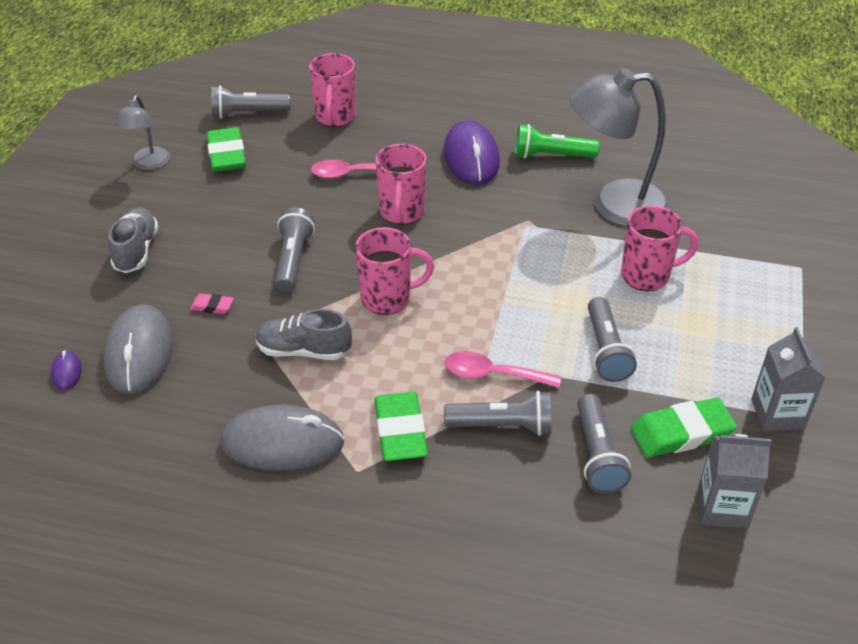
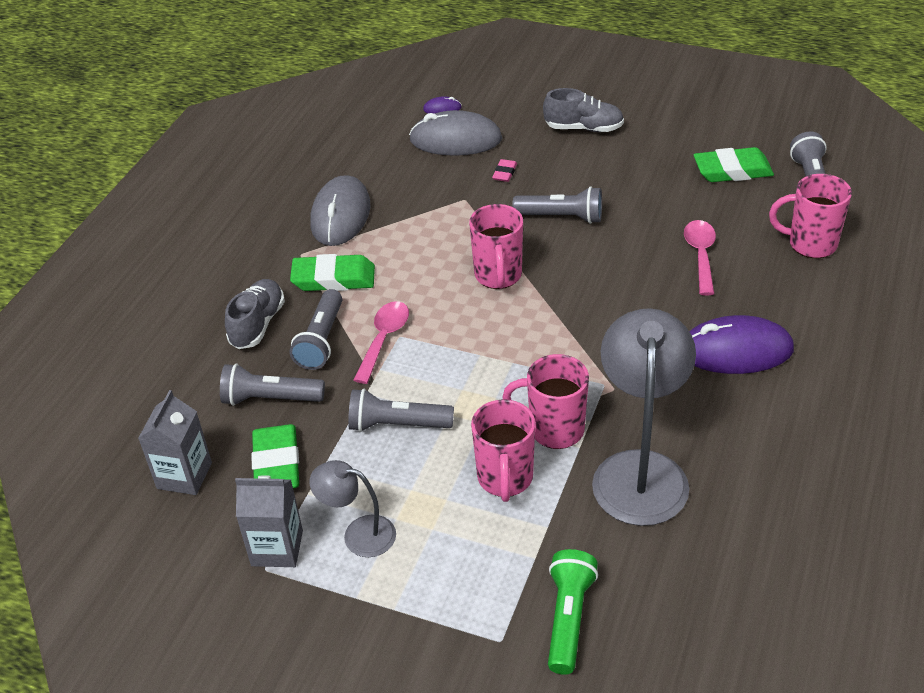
camera: 100 degrees right, 0 degrees up
grey lamp [114,95,170,170] -> grey lamp moved to [310,460,396,557]
grey shoe [255,309,352,360] -> grey shoe moved to [225,279,285,349]
pink mug [376,144,427,225] -> pink mug moved to [502,354,589,449]
green flashlight [515,124,600,159] -> green flashlight moved to [548,549,598,675]

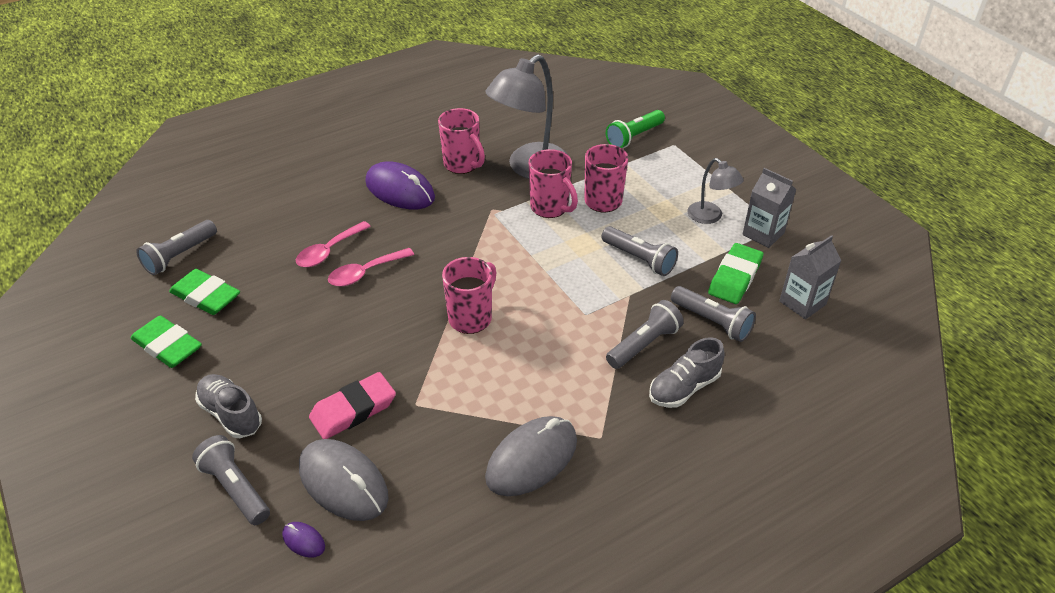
camera: 145 degrees left, 0 degrees up
green eraser [290,254,375,291] -> green eraser moved to [131,315,202,368]
pink spoon [354,301,409,384] -> pink spoon moved to [328,248,414,286]
pink eraser [492,159,517,182] -> pink eraser [309,372,396,439], size x2.05
grey flashlight [512,186,602,224] -> grey flashlight moved to [192,435,270,525]
pink mug [769,174,852,258] -> pink mug moved to [438,108,485,174]

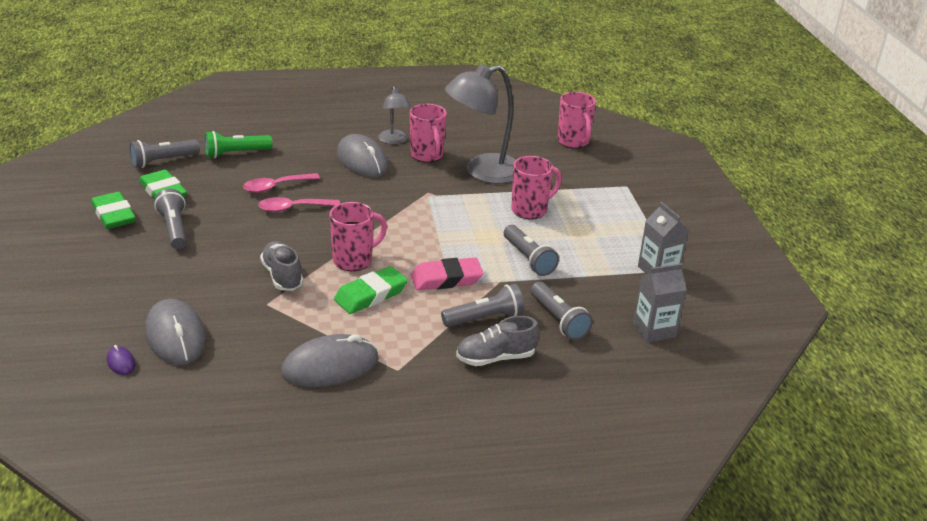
camera: 20 degrees right, 10 degrees down
grey flashlight [192,435,270,525] -> grey flashlight moved to [154,189,187,249]
grey shoe [195,374,262,438] -> grey shoe moved to [260,241,303,291]
pink eraser [309,372,396,439] -> pink eraser moved to [411,257,484,290]
purple mouse [365,161,435,209] -> grey mouse [337,134,388,178]
pink mug [529,149,578,218] -> pink mug moved to [558,92,596,148]
green flashlight [606,110,665,148] -> green flashlight moved to [205,131,273,158]
grey lamp [687,158,744,224] -> grey lamp moved to [378,86,411,144]
green eraser [708,243,763,304] -> green eraser moved to [334,266,408,314]

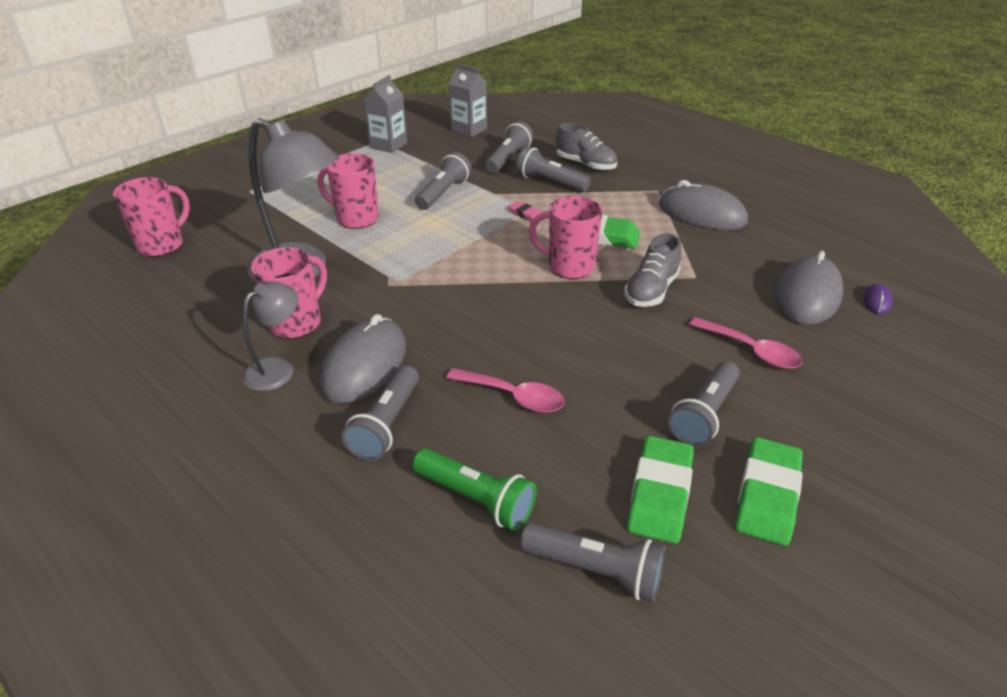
camera: 125 degrees left, 5 degrees up
pink spoon [258,197,340,212] -> pink spoon moved to [689,317,803,369]
pink eraser [411,257,484,290] -> pink eraser [509,201,542,221], size x0.49
none -> grey flashlight [342,365,419,461]

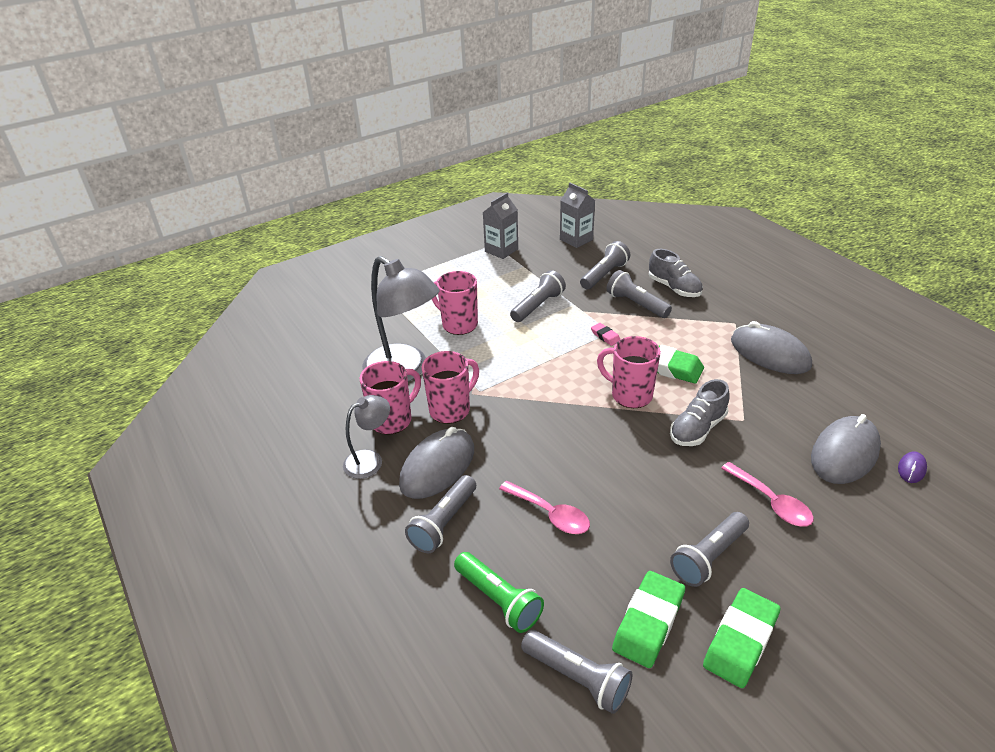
camera: 15 degrees right, 0 degrees up
pink mug [113,177,190,257] -> pink mug moved to [421,351,479,424]

